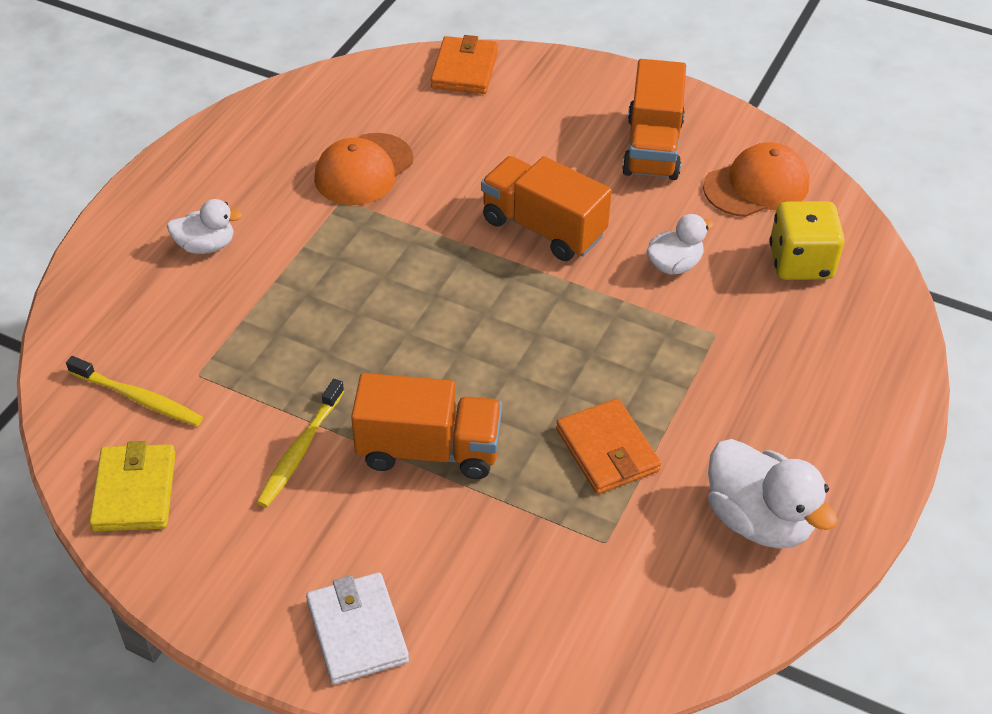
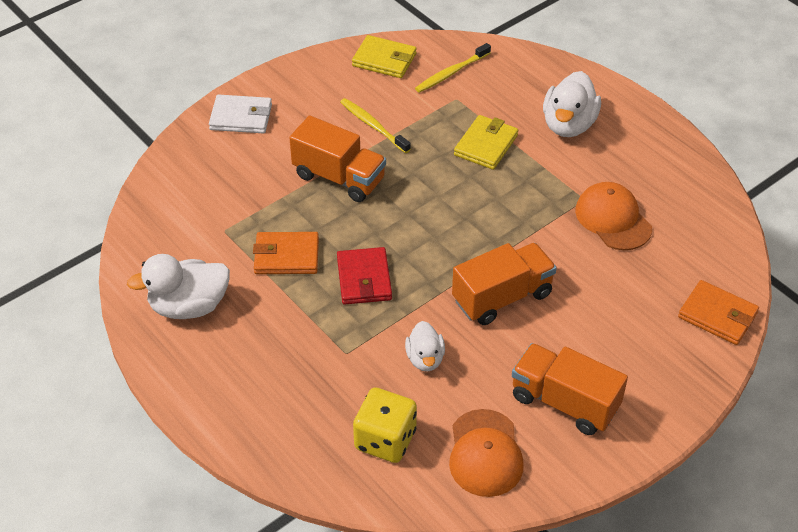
camera: 115 degrees right, 0 degrees up
white duck [167,199,243,254] -> white duck [543,71,601,137], size x1.67
orange truck [351,373,502,479] -> orange truck turned 90 degrees counterclockwise [289,116,386,202]
none -> red wallet [337,247,392,304]
none -> yellow wallet [454,115,518,170]

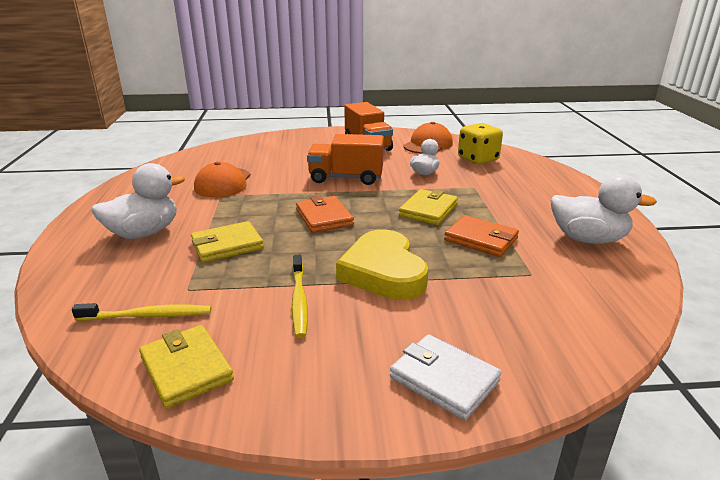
camera: 145 degrees left, 20 degrees down
orange truck [289,116,386,202] -> yellow heart [336,229,428,300]
red wallet [337,247,392,304] -> yellow wallet [399,189,458,225]
orange wallet [678,280,759,345] -> orange wallet moved to [296,196,354,233]

